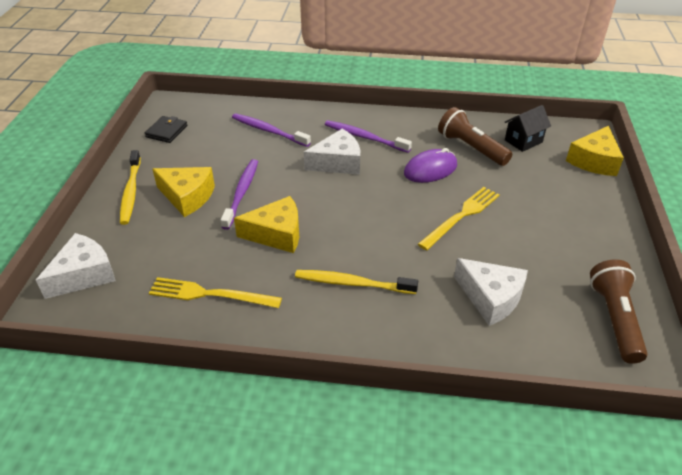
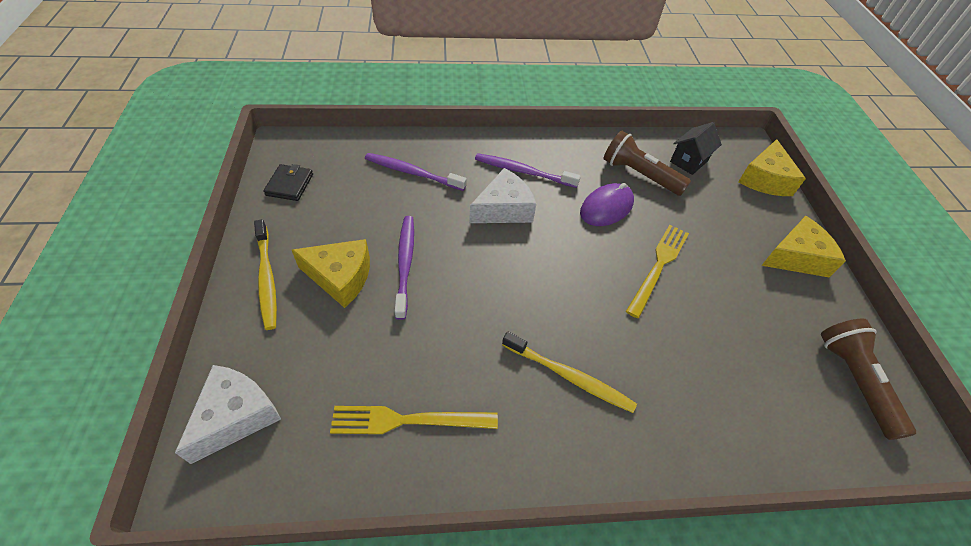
camera: 15 degrees left, 10 degrees up
yellow cheese [234,196,299,253] -> yellow cheese moved to [761,216,846,277]
yellow toothbrush [295,270,418,294] -> yellow toothbrush turned 150 degrees counterclockwise [502,332,637,413]
white cheese [454,258,528,326] -> none

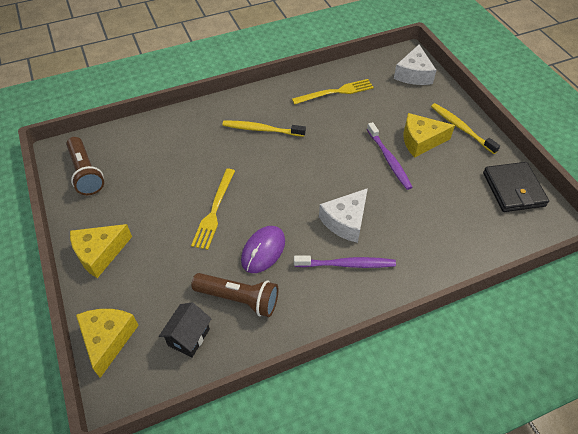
camera: 165 degrees right, 0 degrees up
black wallet [263,164,313,201] -> black wallet [483,162,549,212], size x1.62
purple toothbrush [365,153,467,191] -> none

